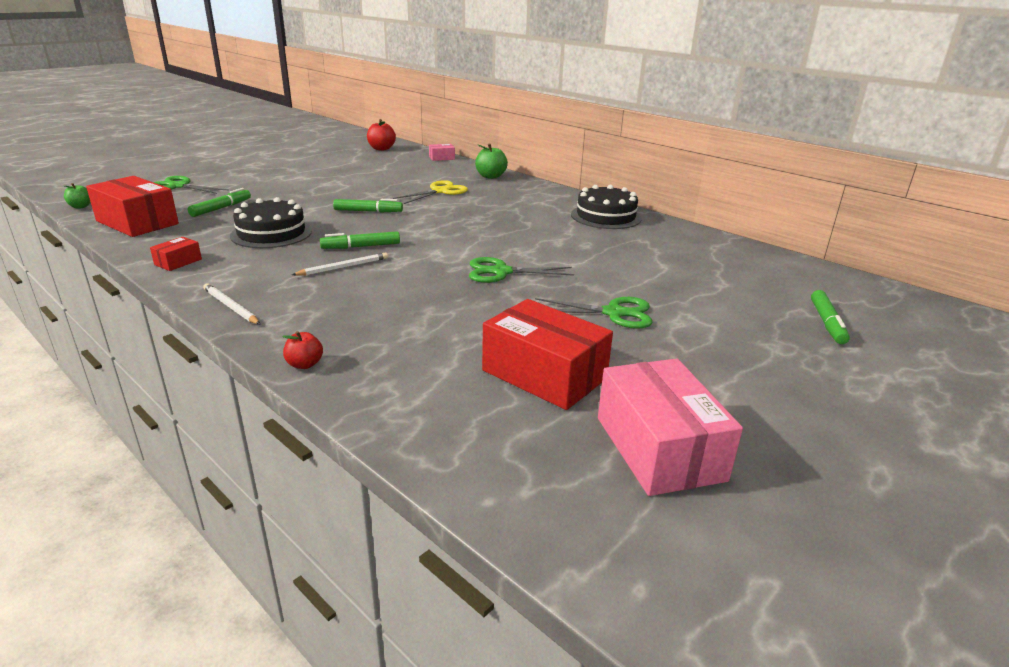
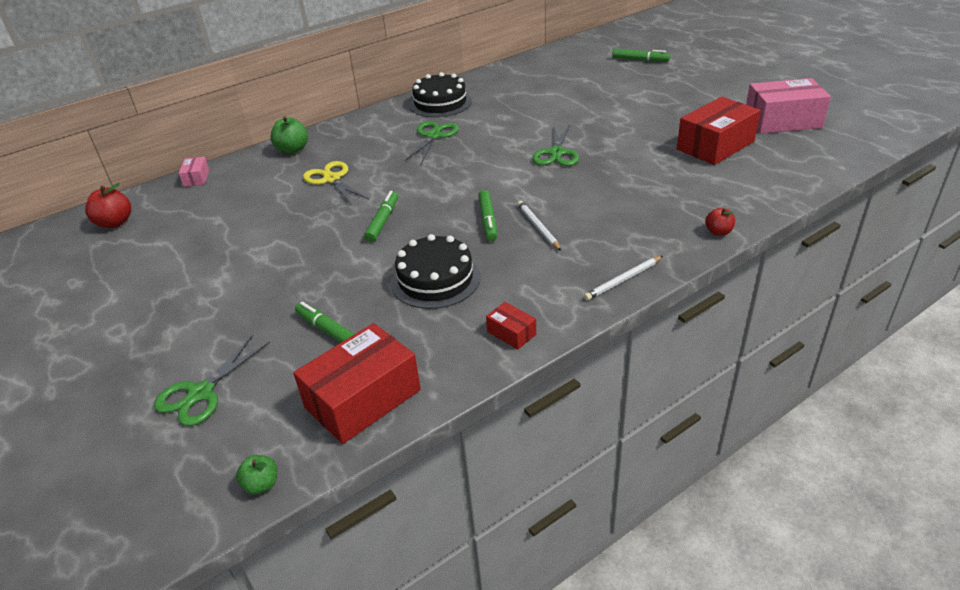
camera: 75 degrees left, 10 degrees up
green scissors [535,297,653,329] -> green scissors moved to [405,121,459,162]

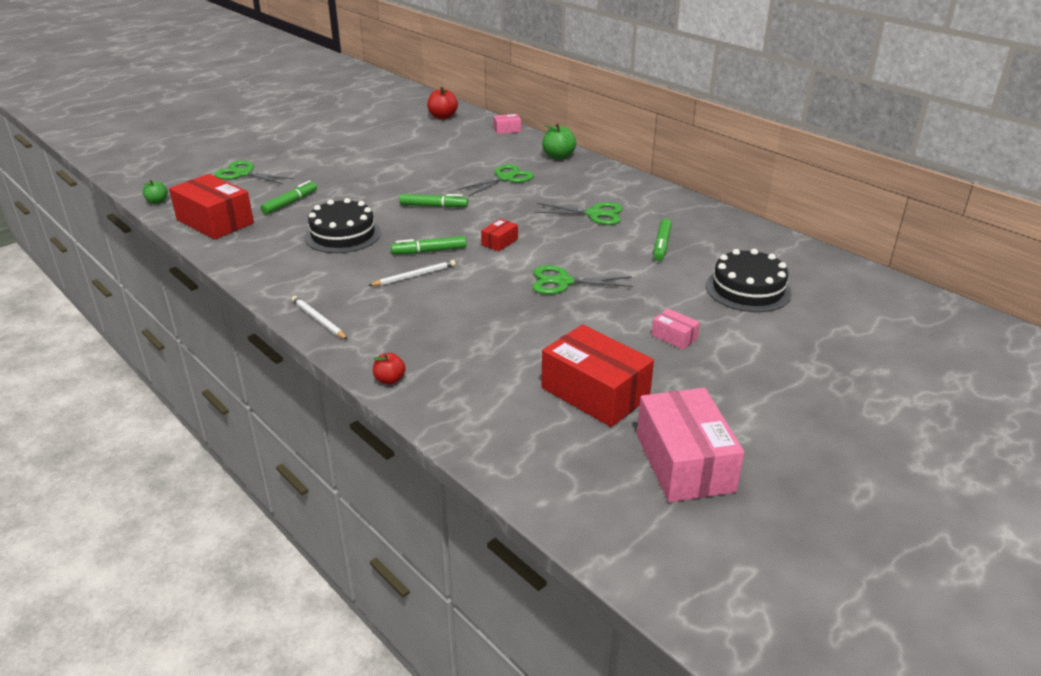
camera: 80 degrees right, 5 degrees down
yellow scissors [303,161,369,205] -> green scissors [458,164,534,196]
black cake [409,72,472,117] -> black cake moved to [706,249,792,312]
red box [486,302,536,350] -> red box moved to [481,219,518,251]
green marker [612,49,670,62] -> green marker moved to [653,219,672,261]
none -> pink box [651,309,700,350]

